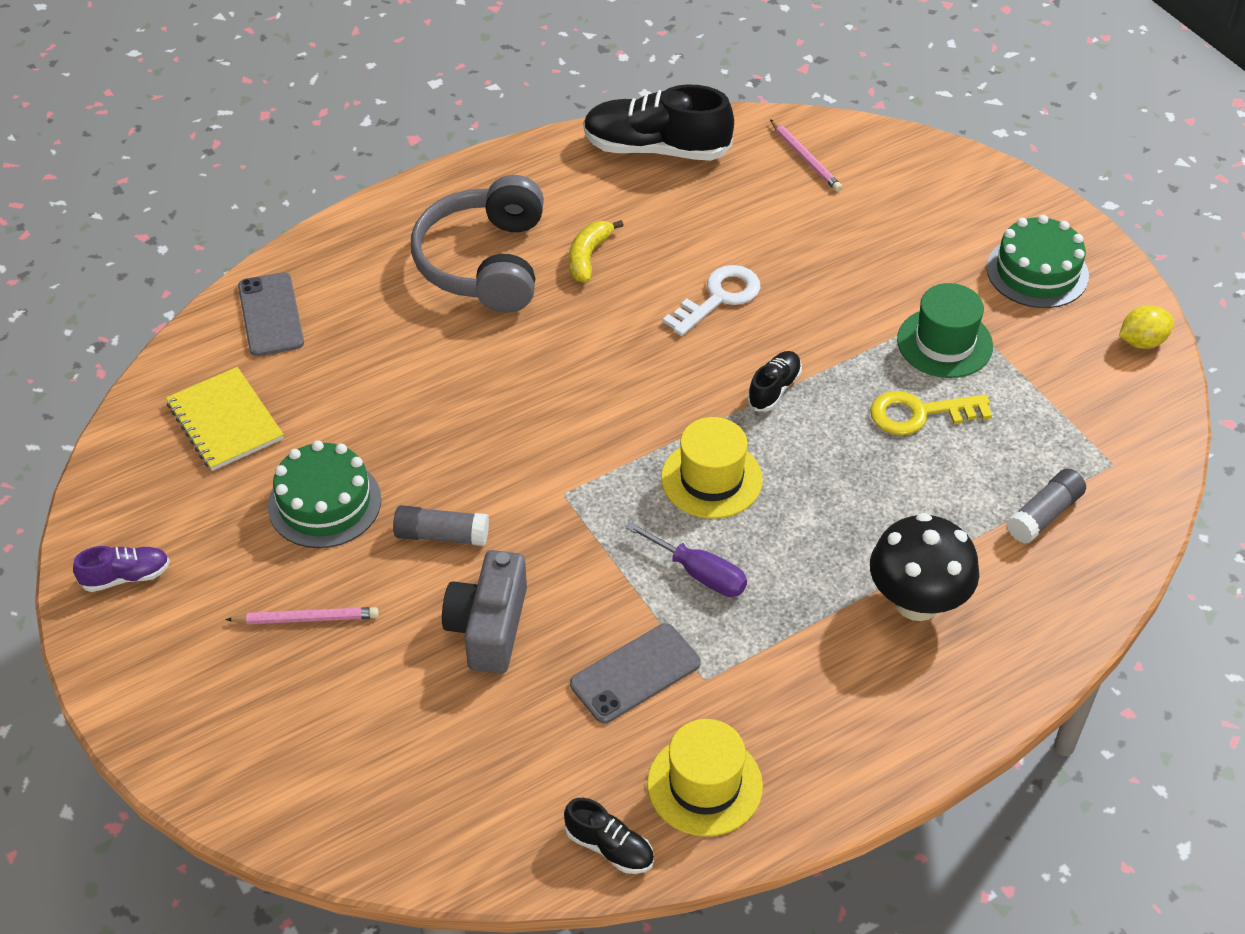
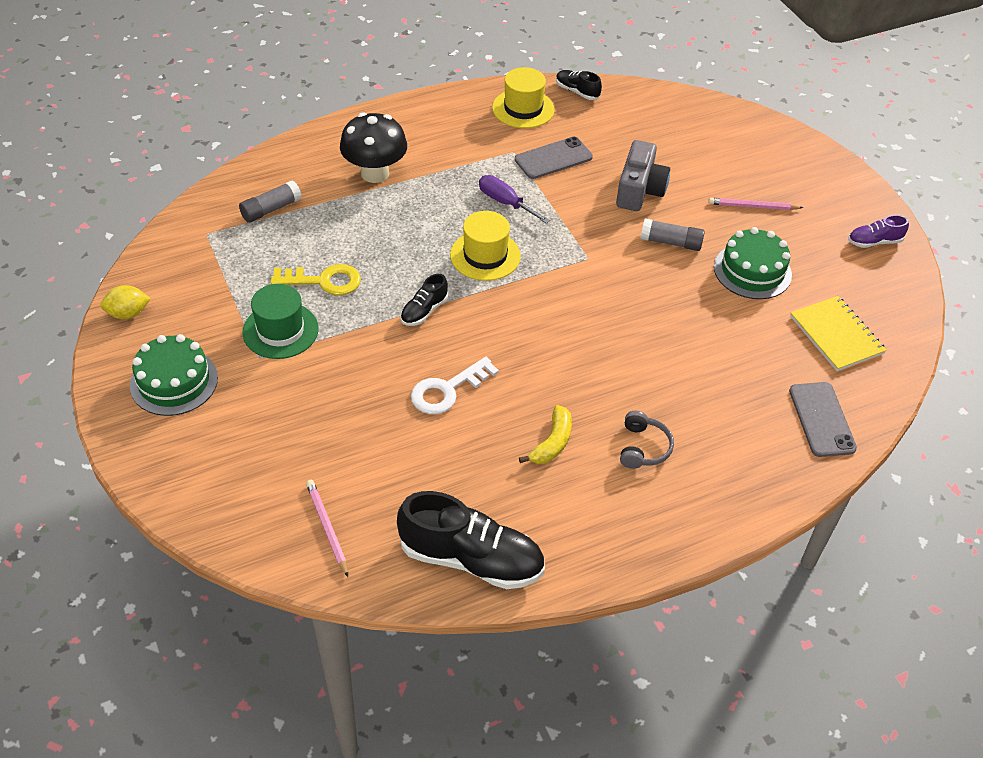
camera: 175 degrees left, 0 degrees up
grey headphones [411,175,544,313] -> grey headphones [620,411,674,469], size x0.46

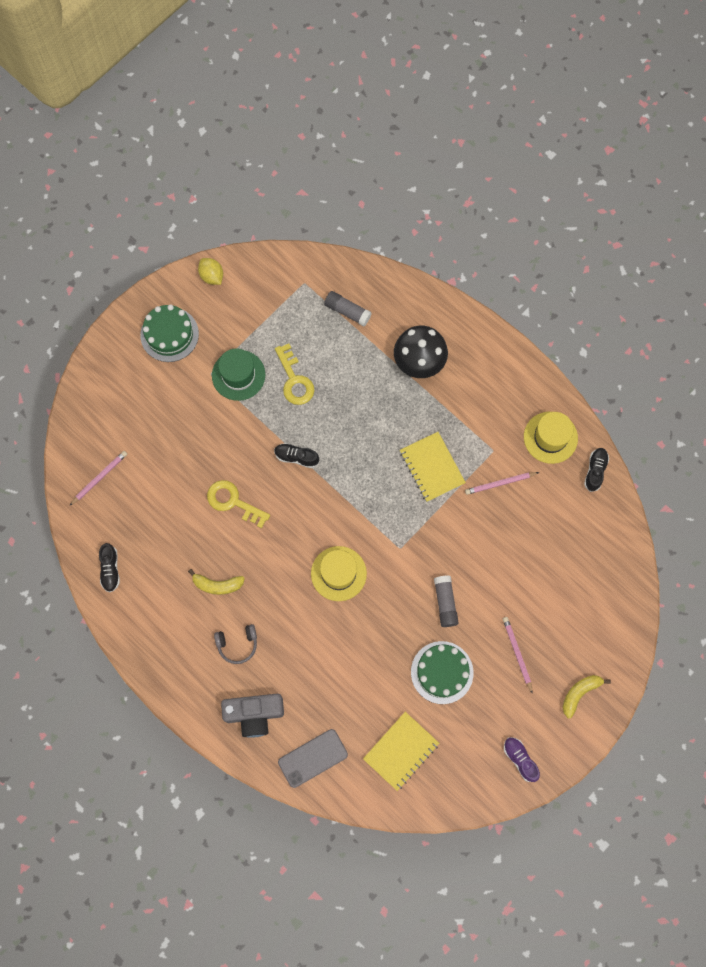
camera: 70 degrees right, 25 degrees up
black shoe [397,491,545,589] -> black shoe [99,543,120,592], size x0.49
white key [411,357,499,414] -> yellow key [207,480,270,528]
yellow hat [450,211,521,281] -> yellow hat moved to [311,546,367,601]
purple screwdriver [479,175,550,223] -> yellow notebook [400,432,466,502]
grey phone [515,137,593,179] -> pink pencil [465,472,539,495]
grey camera [616,140,670,211] -> grey camera moved to [221,694,284,738]
none -> yellow banana [562,675,611,718]

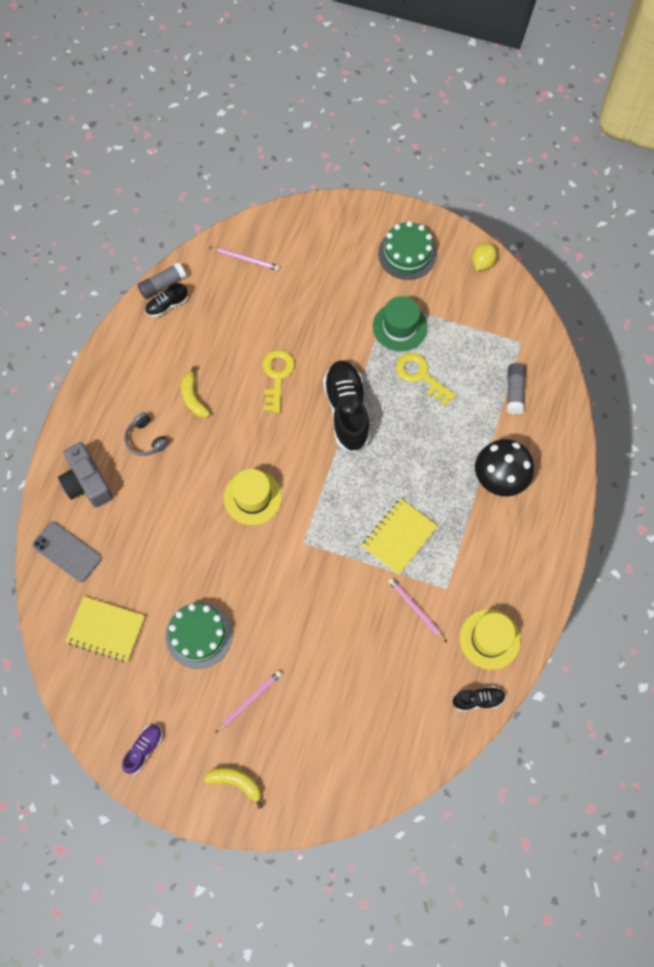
camera: 65 degrees right, 5 degrees down
black shoe [274,443,319,468] -> black shoe [323,361,370,453], size x2.02
yellow key [275,344,314,405] -> yellow key turned 90 degrees clockwise [396,353,456,406]
grey glue stick [434,576,459,627] -> grey glue stick moved to [138,262,186,299]

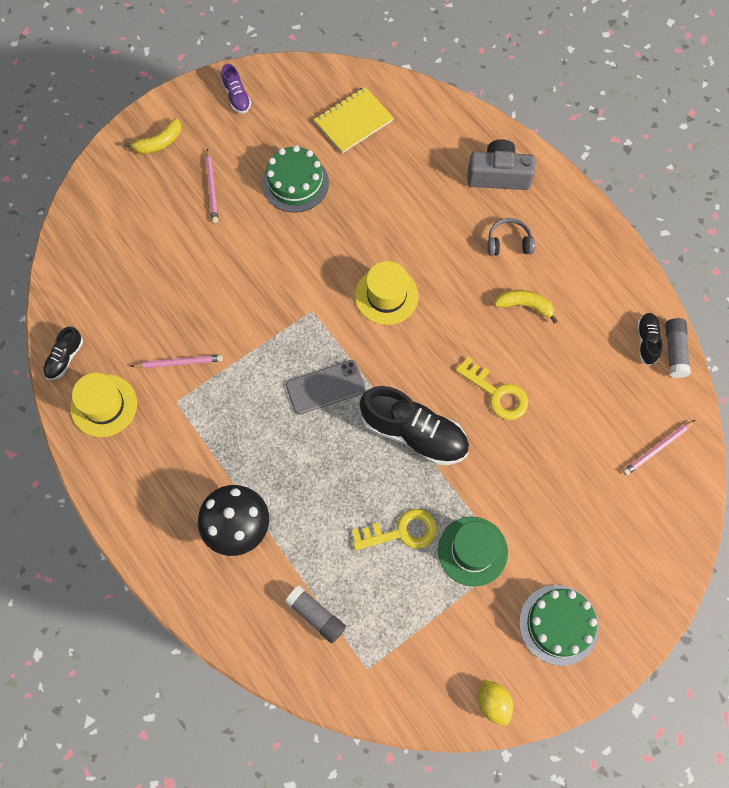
camera: 125 degrees right, 0 degrees up
grey phone [32,522,102,582] -> grey phone moved to [286,360,366,415]
yellow notebook [362,498,438,575] -> none

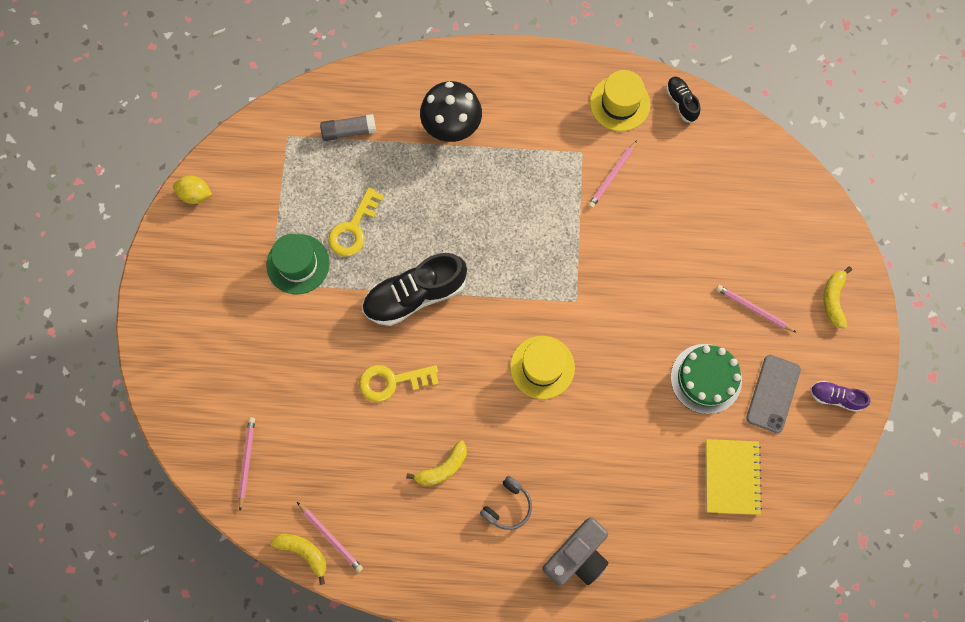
camera: 130 degrees right, 5 degrees up
grey phone [286,360,366,415] -> grey phone moved to [746,355,801,433]
green cake [519,585,599,666] -> none
black shoe [637,313,663,366] -> pink pencil [297,502,363,573]
grey glue stick [665,318,691,378] -> yellow banana [270,534,327,585]

